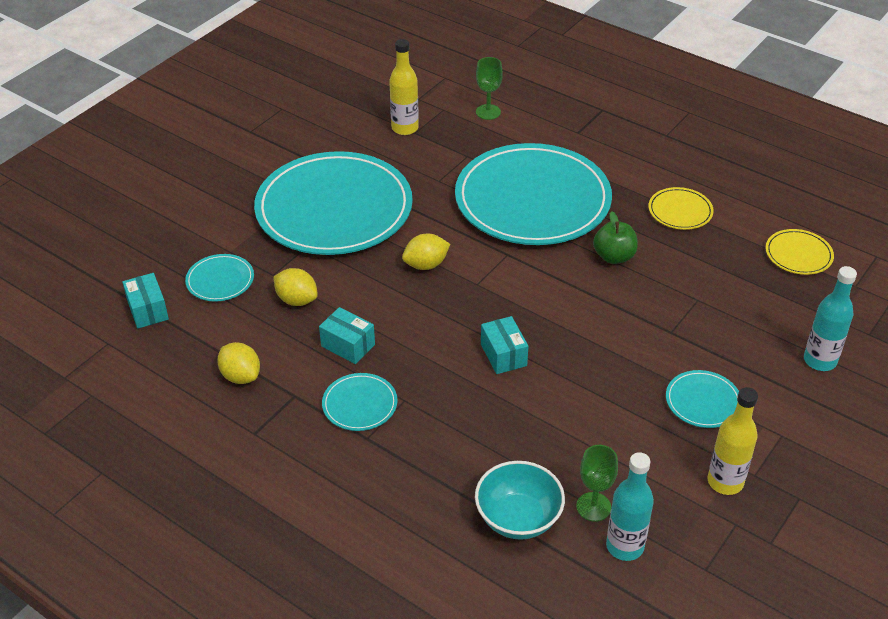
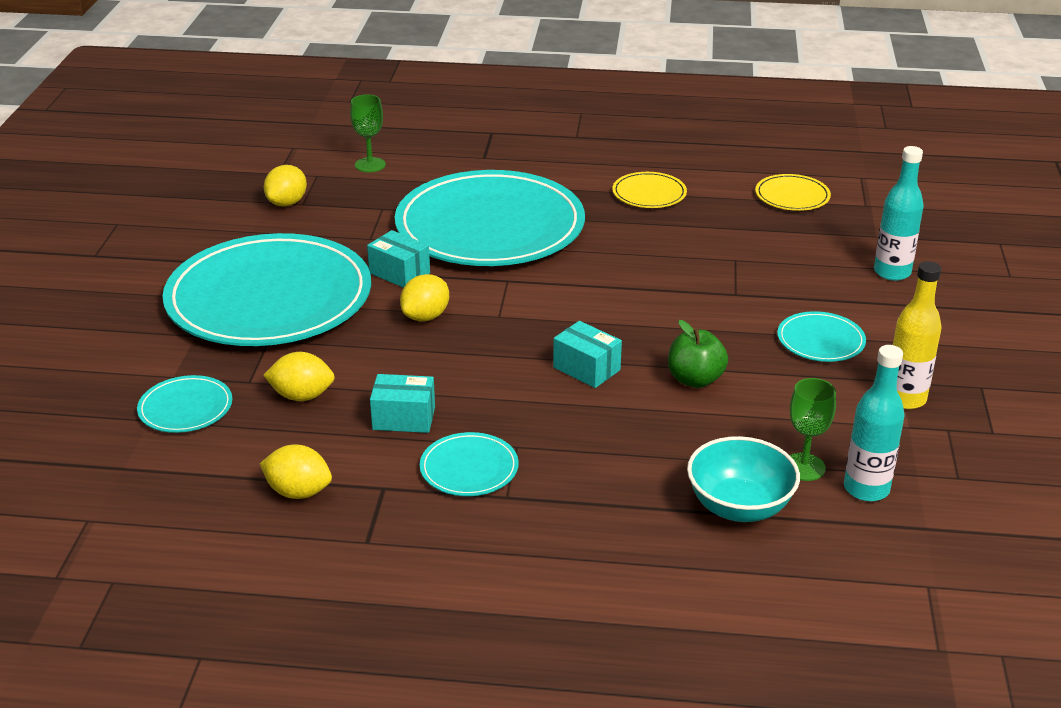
camera: 30 degrees left, 10 degrees down
turquoise box [122,273,169,329] -> turquoise box moved to [367,230,430,288]
yellow bottle [389,39,419,135] -> yellow lemon [264,165,307,206]
green apple [593,211,638,264] -> green apple moved to [668,320,728,388]

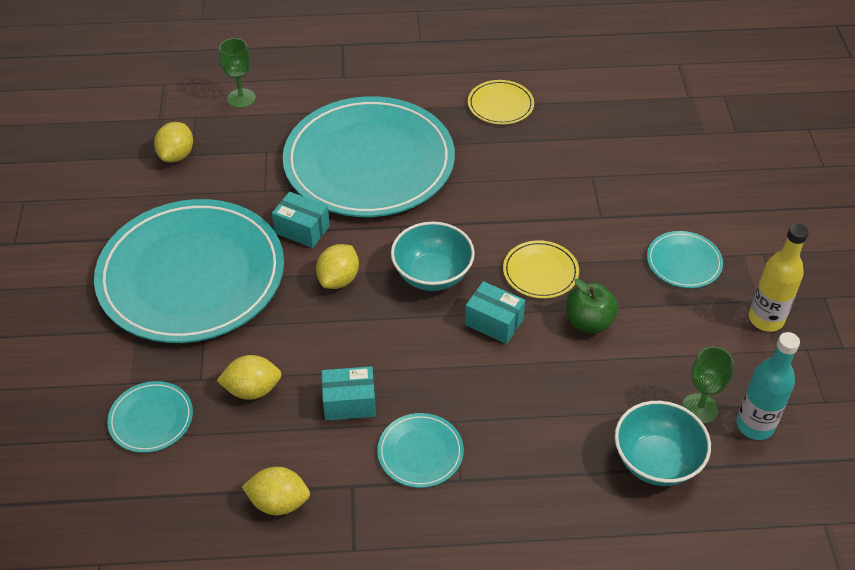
camera: 10 degrees left, 15 degrees up
yellow plate [755,174,831,211] -> yellow plate moved to [503,240,579,299]
turquoise bottle [874,146,924,281] -> none
none -> turquoise bowl [391,222,475,291]

